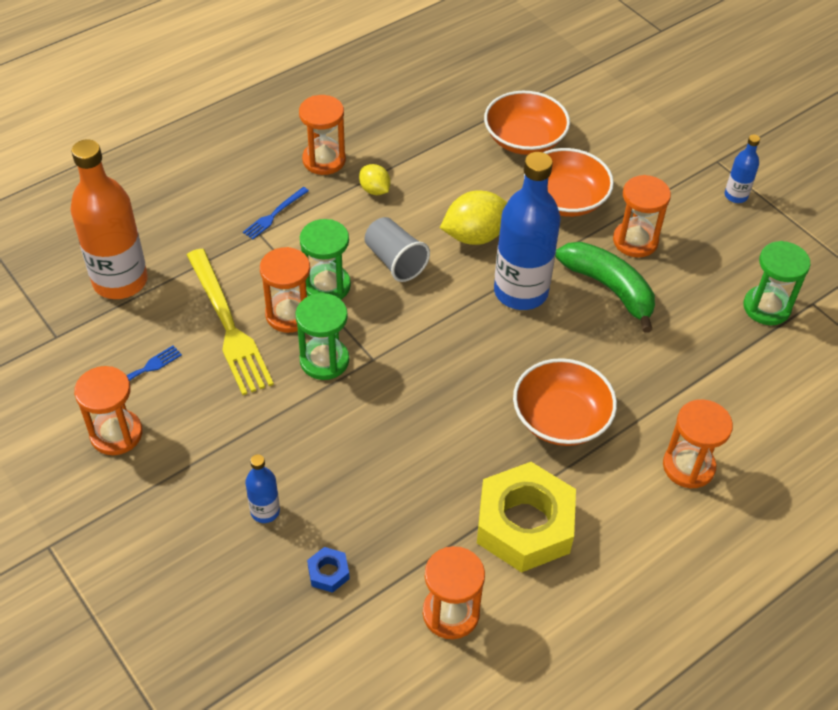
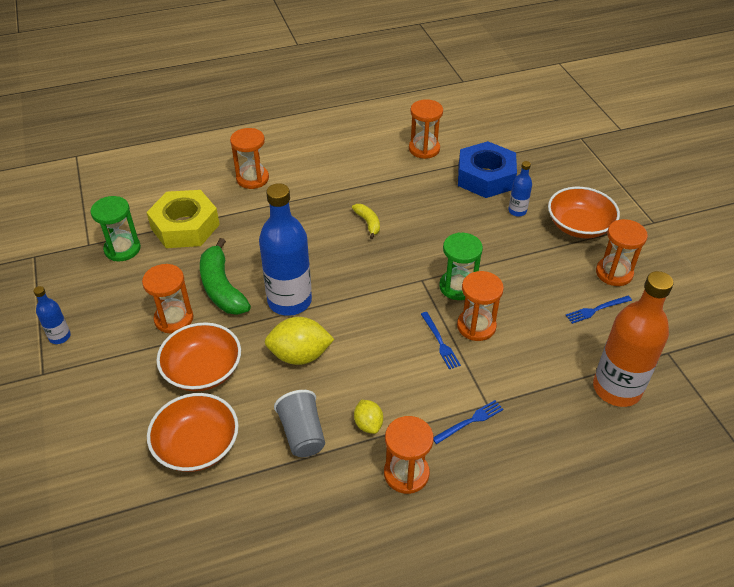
camera: 160 degrees left, 5 degrees down
yellow fork [187,249,274,395] -> none
green hourglass [300,219,351,299] -> blue fork [421,312,461,369]
blue nut [307,547,350,593] -> blue nut [458,141,517,198], size x2.48
grey cup [364,217,430,282] -> grey cup moved to [274,390,325,457]
yellow nut [477,462,576,573] -> yellow nut moved to [146,190,220,248]
orange bowl [513,358,617,446] -> orange bowl moved to [548,187,620,238]
none -> yellow banana [352,204,380,239]

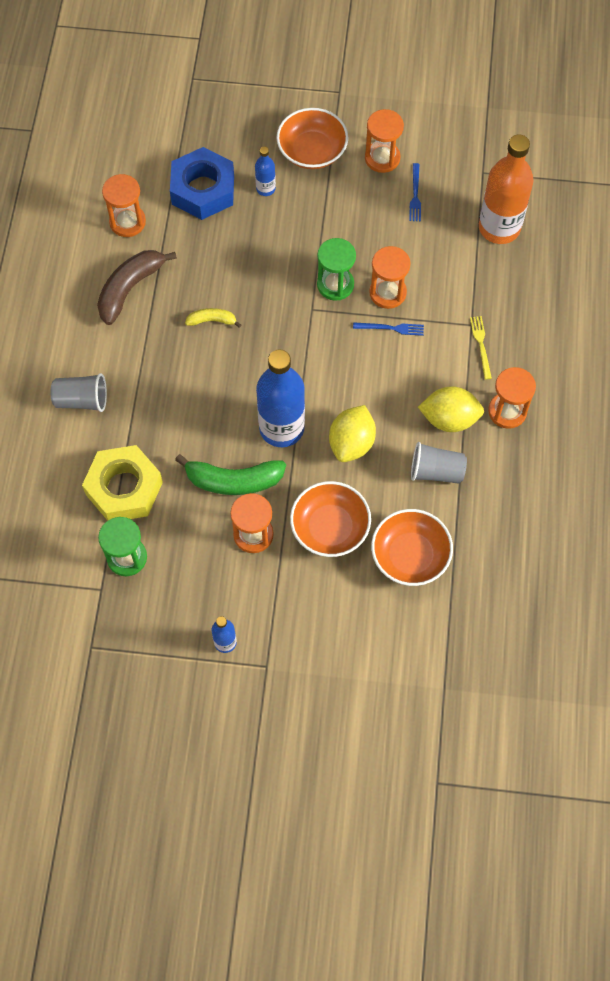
camera: 65 degrees left, 20 degrees up
orange hourglass [230,128,269,189] -> grey cup [51,373,107,412]
yellow lemon [354,400,383,434] -> yellow lemon [418,386,484,432], size x1.76
blue fork [434,400,503,444] -> yellow fork [470,316,492,379]
none -> brown banana [97,250,177,325]

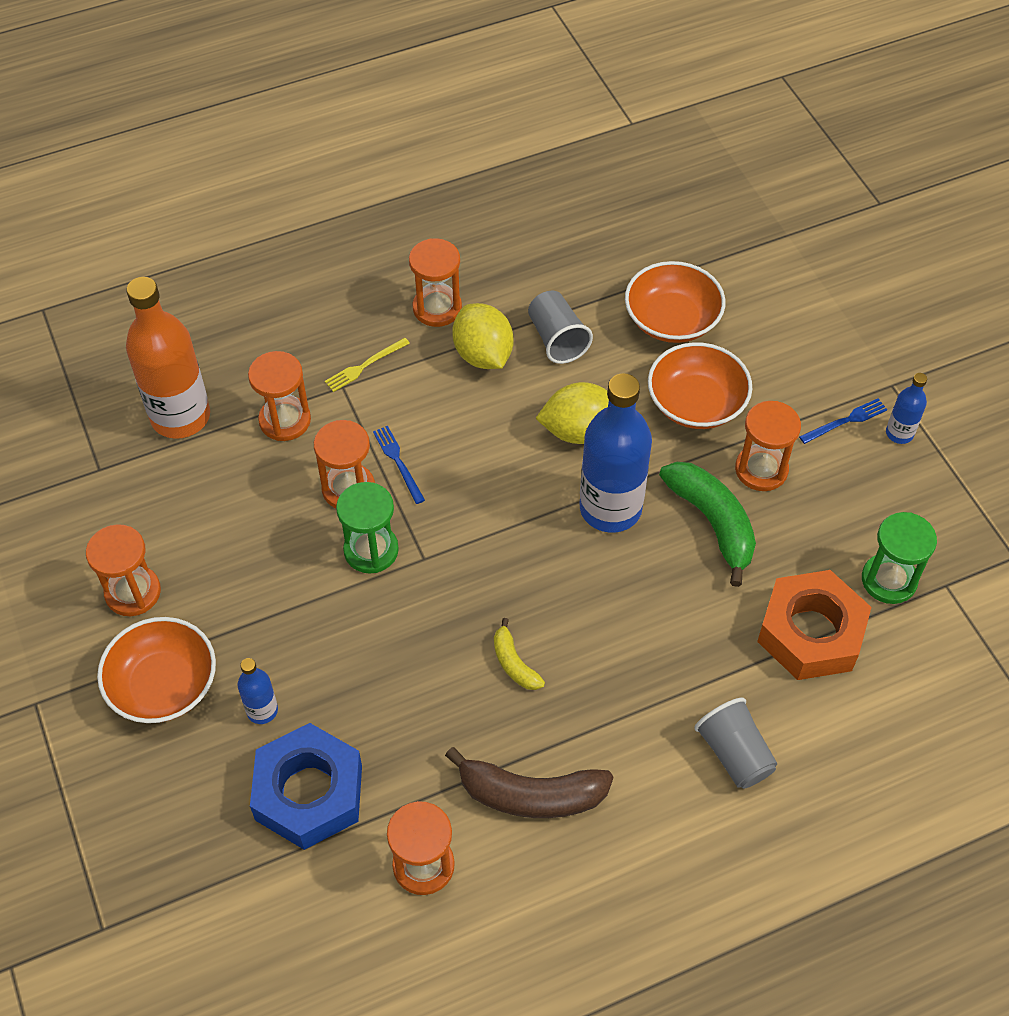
camera: 120 degrees left, 10 degrees down
yellow nut [82,445,163,521] -> orange nut [757,570,871,680]
blue fork [409,163,421,221] -> blue fork moved to [799,398,887,444]
none -> orange hourglass [248,351,311,441]

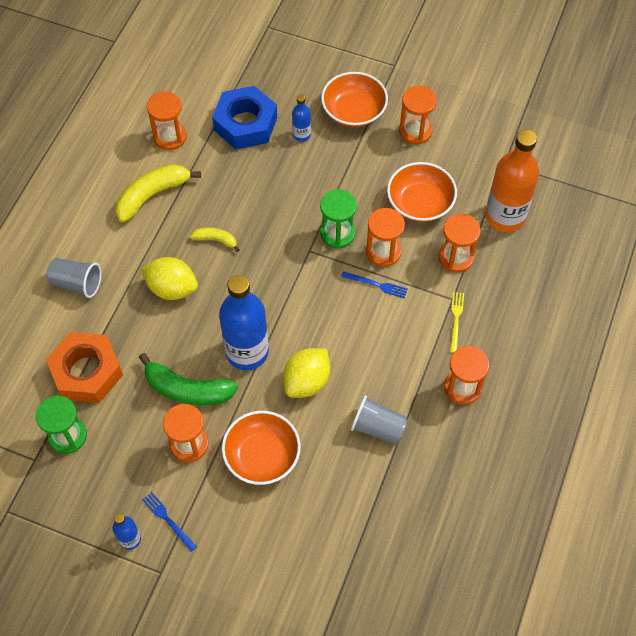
camera: 135 degrees right, 5 degrees up
brown banana [445,747,613,818] -> yellow banana [115,164,201,223]
yellow lemon [452,303,513,369] -> yellow lemon moved to [141,257,198,300]
orange bowl [625,261,725,343] -> orange bowl moved to [387,162,457,222]
blue fork [799,398,887,444] -> blue fork turned 120 degrees clockwise [142,492,197,552]

